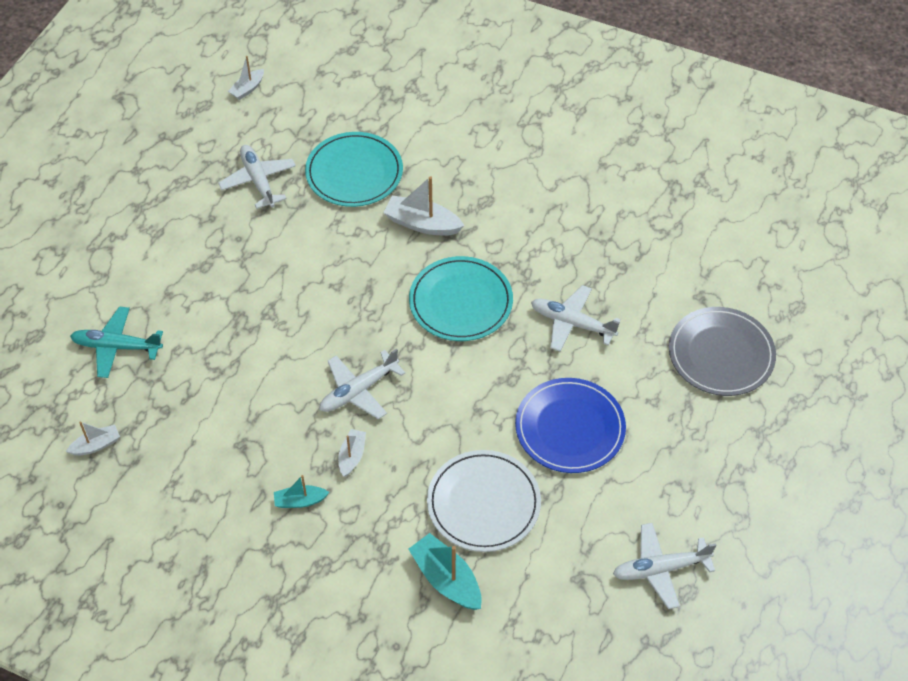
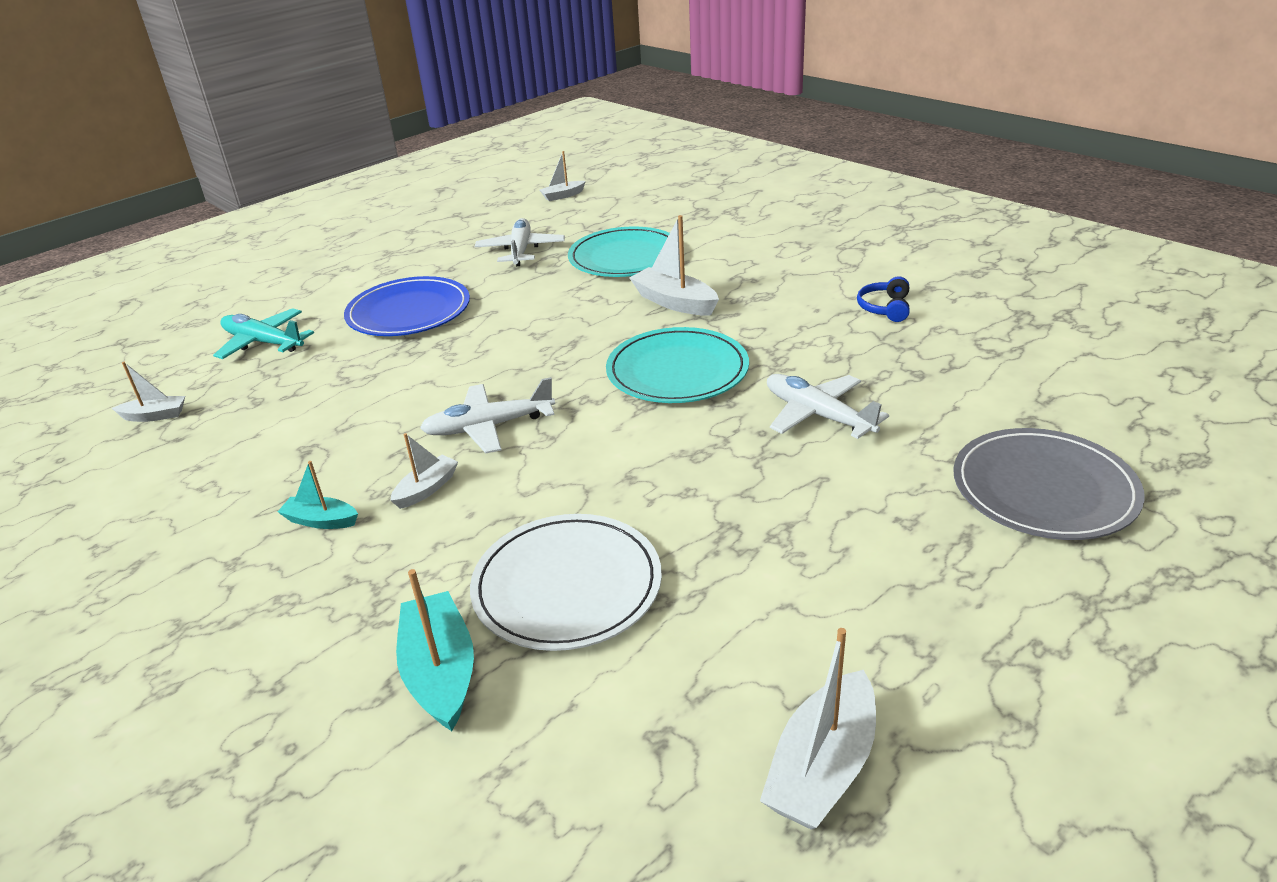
camera: 25 degrees right, 20 degrees down
blue plate [515,378,626,473] -> blue plate moved to [344,276,470,336]
white plane [613,523,716,609] -> white boat [760,628,876,830]
none -> blue headphones [857,276,910,322]

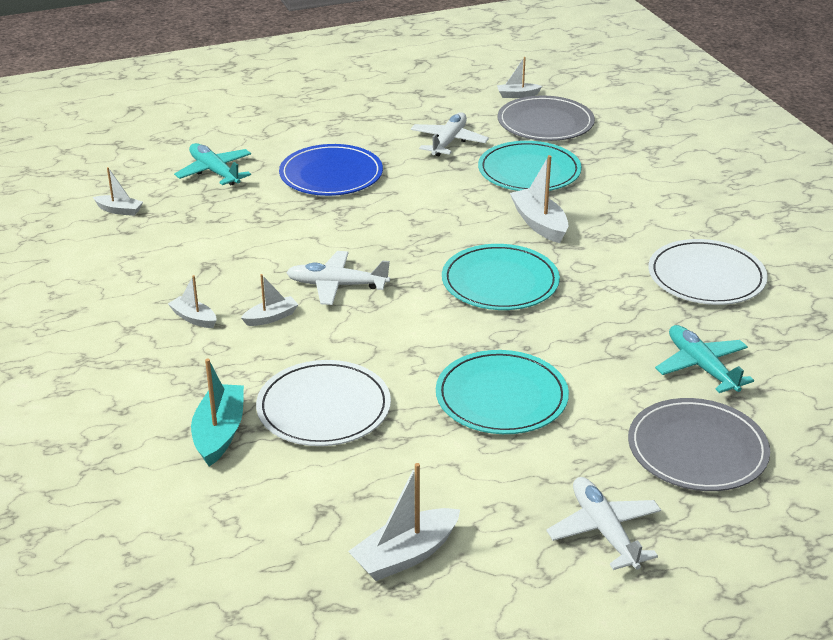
camera: 20 degrees right, 0 degrees up
turquoise boat [278,461,358,529] -> white boat [168,275,217,328]
white plane [767,374,889,439] -> white plane moved to [546,477,661,570]
blue headphones [857,276,910,322] -> white plate [649,239,768,305]
none -> turquoise plate [436,350,569,434]
none -> grey plate [498,95,595,141]
none -> turquoise plane [655,325,754,393]

